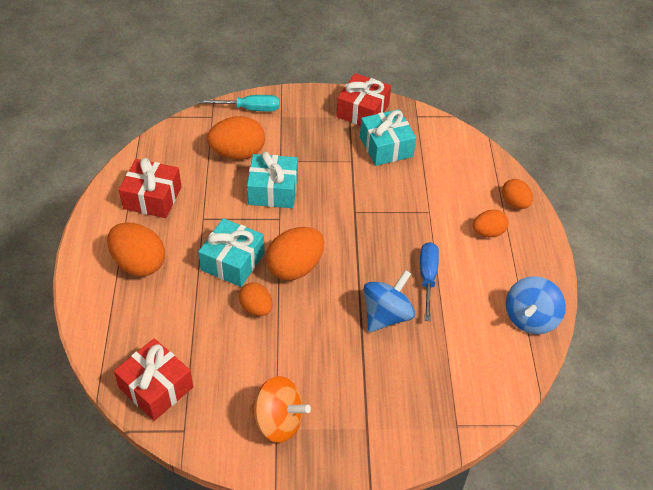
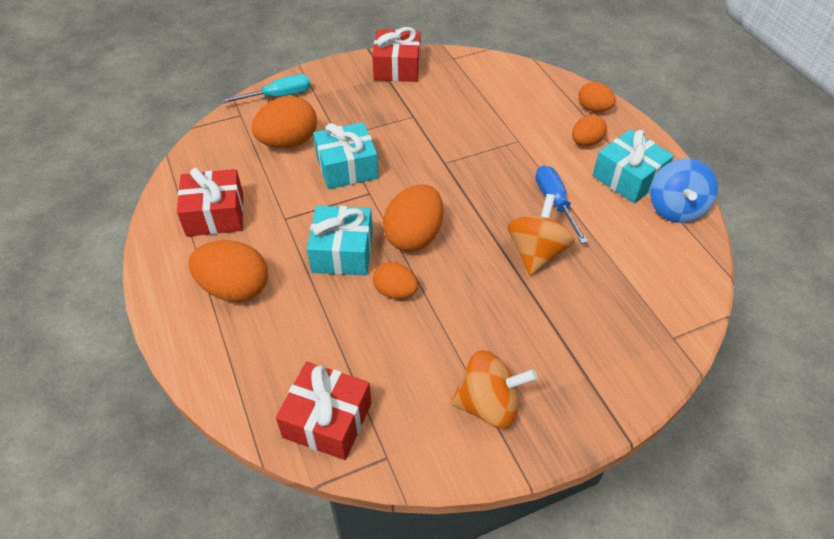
camera: 20 degrees left, 0 degrees up
turquoise gift [360,109,416,166] -> turquoise gift moved to [593,129,674,203]
blue spinning top [363,270,415,332] -> orange spinning top [508,194,575,275]

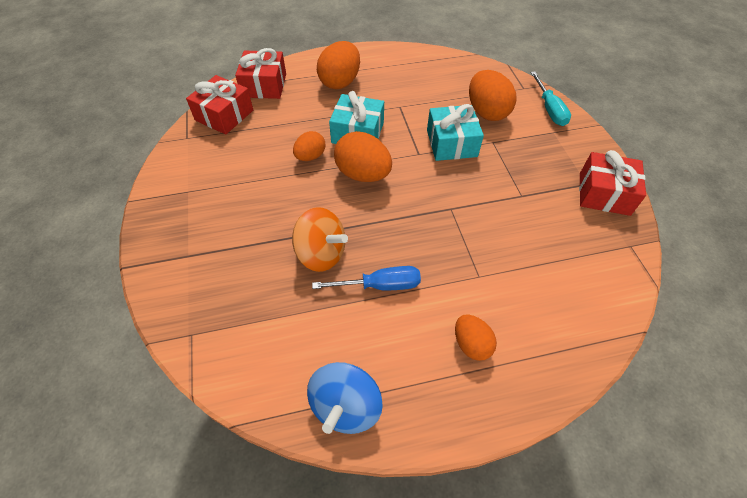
camera: 100 degrees right, 5 degrees up
red gift [177,168,244,237] -> red gift moved to [235,48,286,99]
orange spinning top [451,350,537,429] -> none
orange egg [578,82,616,112] -> none
turquoise gift [593,129,674,203] -> none
blue spinning top [650,158,718,223] -> blue spinning top turned 90 degrees counterclockwise [307,362,383,434]

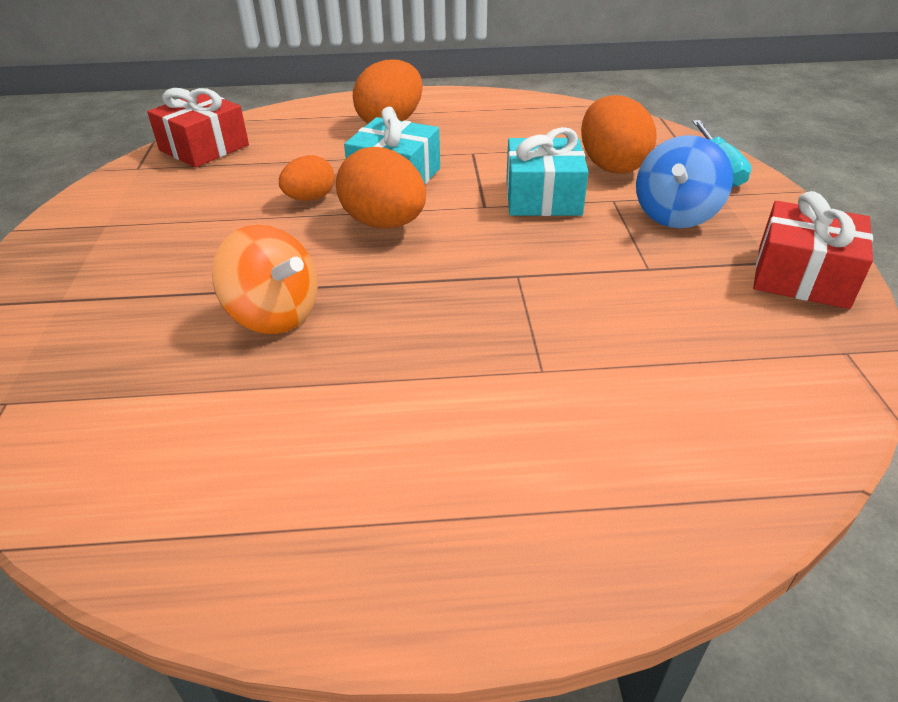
camera: 10 degrees right, 15 degrees down
red gift [235,48,286,99] -> none
blue spinning top [307,362,383,434] -> blue spinning top moved to [636,135,733,228]
blue screwdriver [312,266,421,290] -> none
orange egg [455,314,497,361] -> none

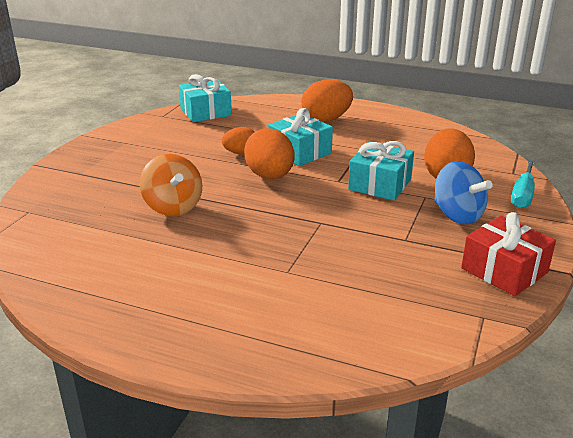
camera: 25 degrees right, 10 degrees down
red gift [147,88,249,167] -> turquoise gift [179,74,232,122]
blue spinning top [636,135,733,228] -> blue spinning top turned 90 degrees counterclockwise [434,161,493,224]

